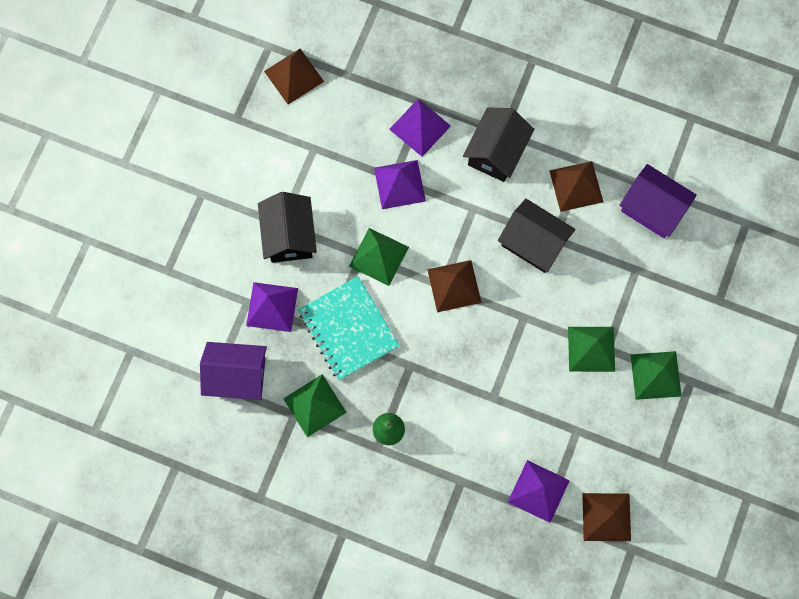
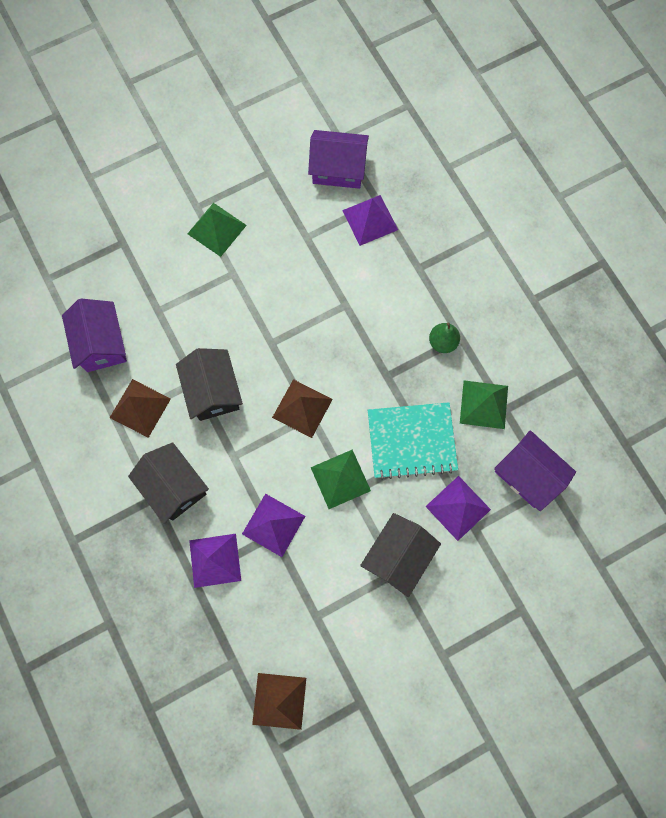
camera: 140 degrees left, 0 degrees up
turquoise notebook [298,276,399,381] -> turquoise notebook turned 75 degrees clockwise [368,402,458,480]
black house [463,107,534,182] -> black house turned 75 degrees clockwise [128,442,209,524]
green pyramid [568,327,615,372] -> none
brown pyramid [582,493,631,541] -> purple house [308,130,369,189]

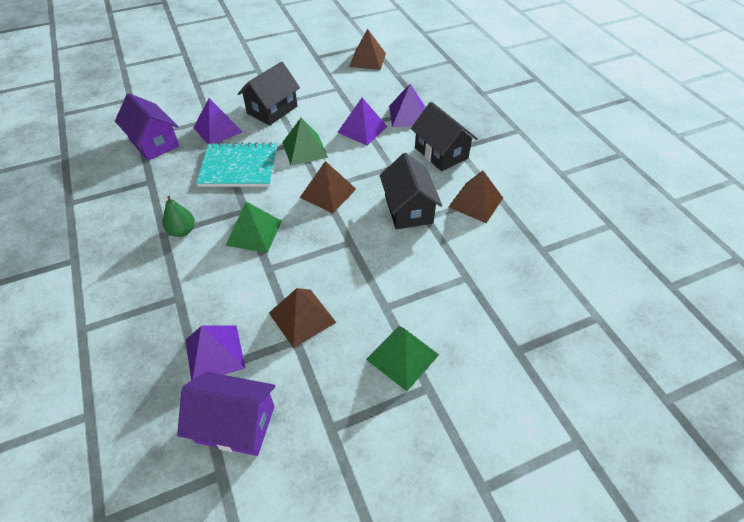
camera: 175 degrees left, 25 degrees down
purple house [62,299,127,372] -> none
green pyramid [460,380,508,429] -> green pyramid moved to [226,202,282,253]
none -> brown pyramid [269,288,337,348]

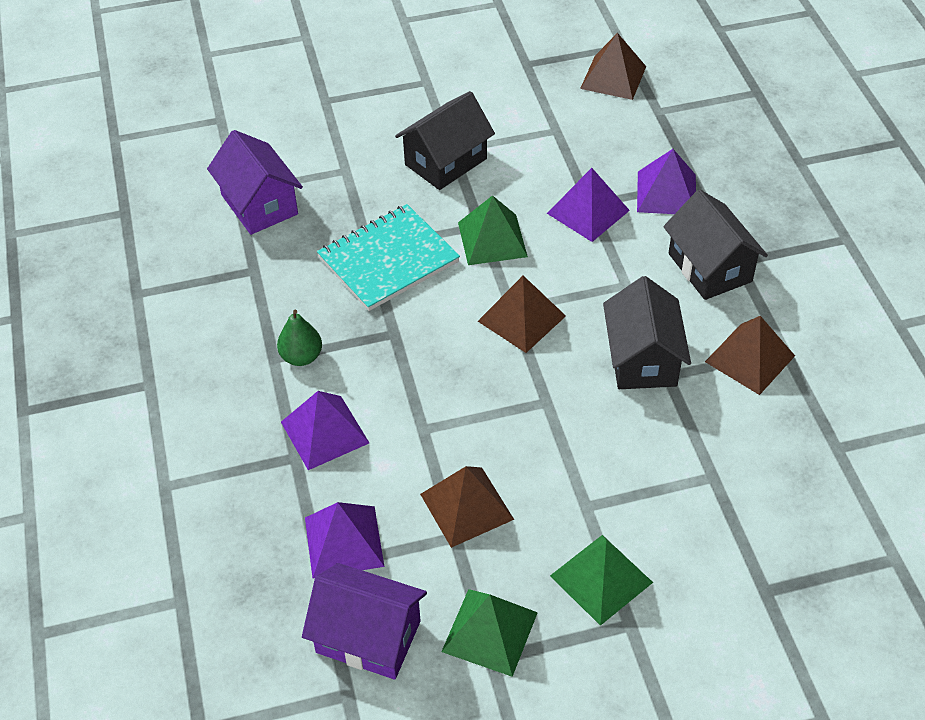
camera: 10 degrees right, 0 degrees up
purple pyramid [193,98,242,144] -> purple pyramid moved to [281,391,369,470]
turquoise notebook [196,142,277,187] -> turquoise notebook turned 45 degrees counterclockwise [317,204,460,311]
green pyramid [226,202,282,253] -> green pyramid moved to [441,589,538,677]

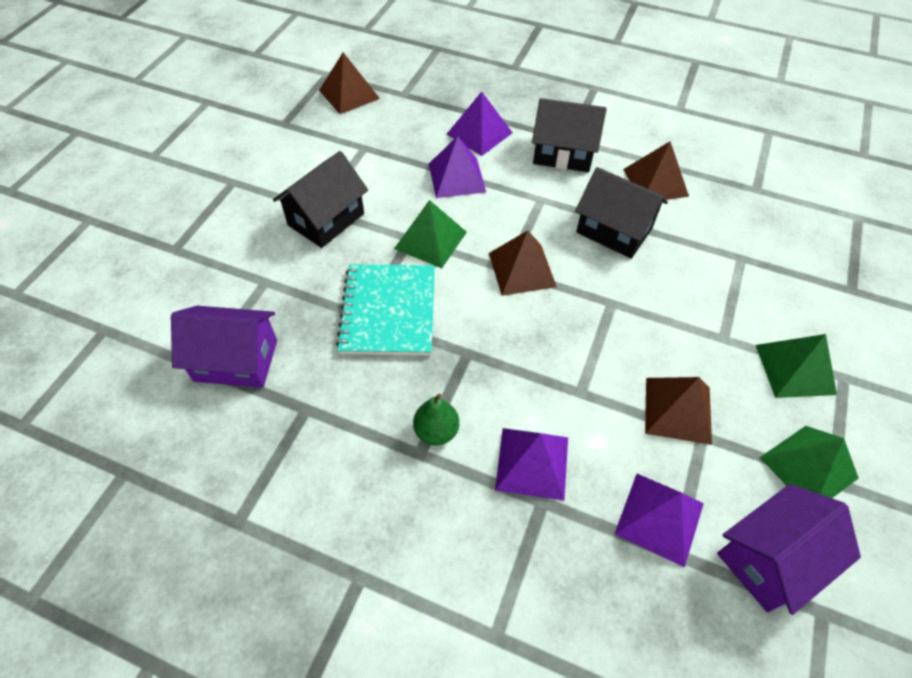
camera: 55 degrees left, 5 degrees up
black house [395,91,495,190] -> black house turned 45 degrees clockwise [273,151,368,248]

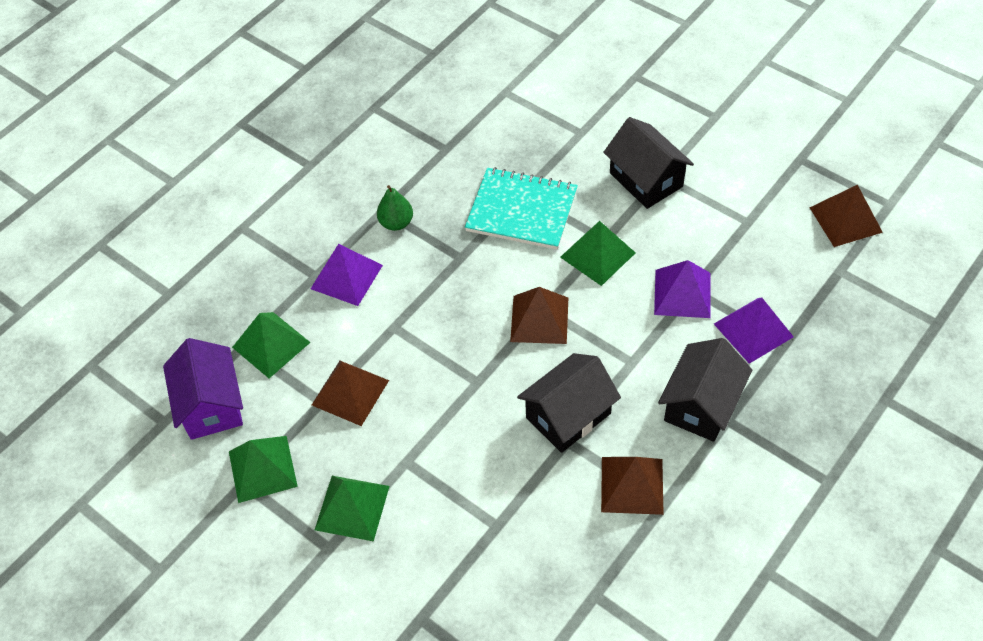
camera: 110 degrees right, 0 degrees up
purple house [171,306,277,388] -> none
purple pyramid [615,474,704,567] -> green pyramid [232,312,311,378]

